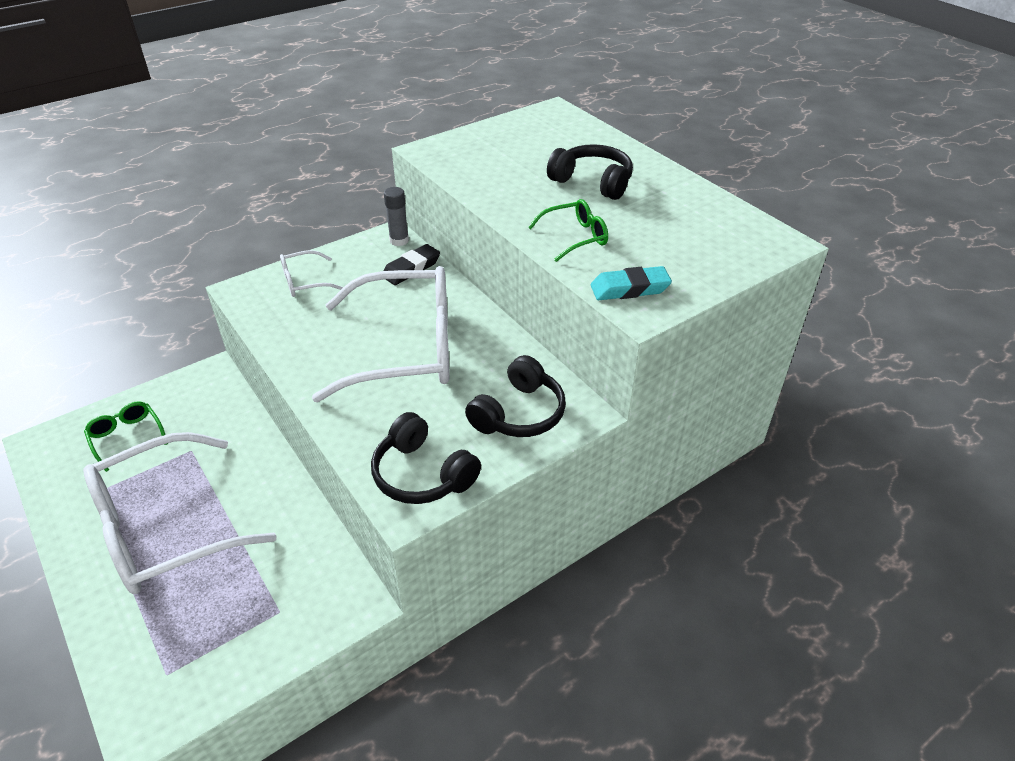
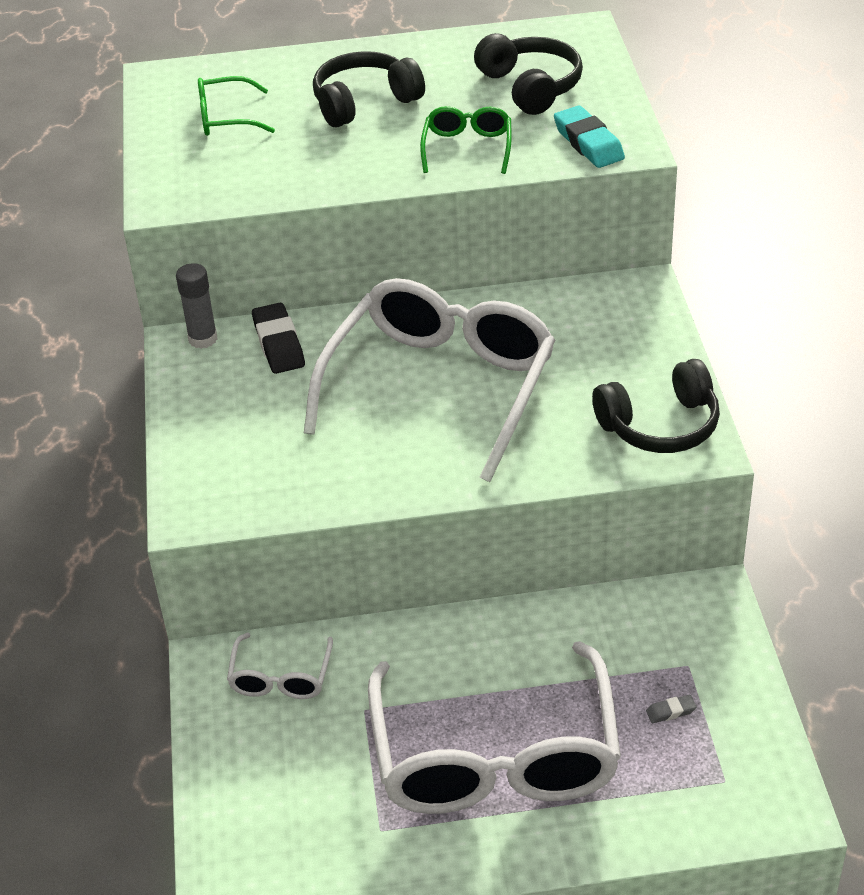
camera: 60 degrees left, 0 degrees up
green glasses [84,401,168,472] -> green glasses moved to [198,76,275,136]
white glasses [280,250,343,297] -> white glasses moved to [227,633,333,699]
black headphones [465,355,566,437] -> black headphones moved to [474,33,583,115]
turquoise eraser [591,266,672,300] -> turquoise eraser turned 45 degrees counterclockwise [554,105,625,168]
none -> grey eraser [646,695,696,723]

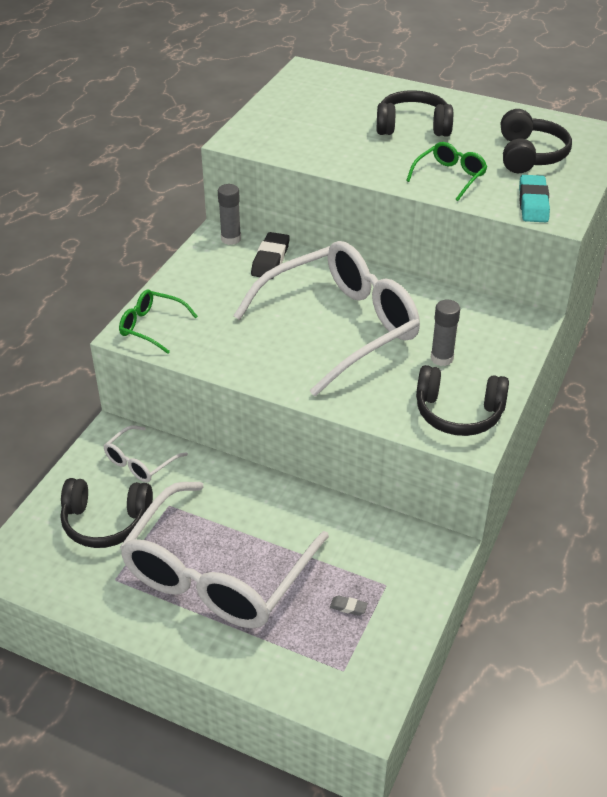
camera: 30 degrees right, 0 degrees up
green glasses [198,76,275,136] -> green glasses moved to [119,290,198,354]
none -> black headphones [61,478,153,548]
none -> grey glue stick [431,300,460,366]

